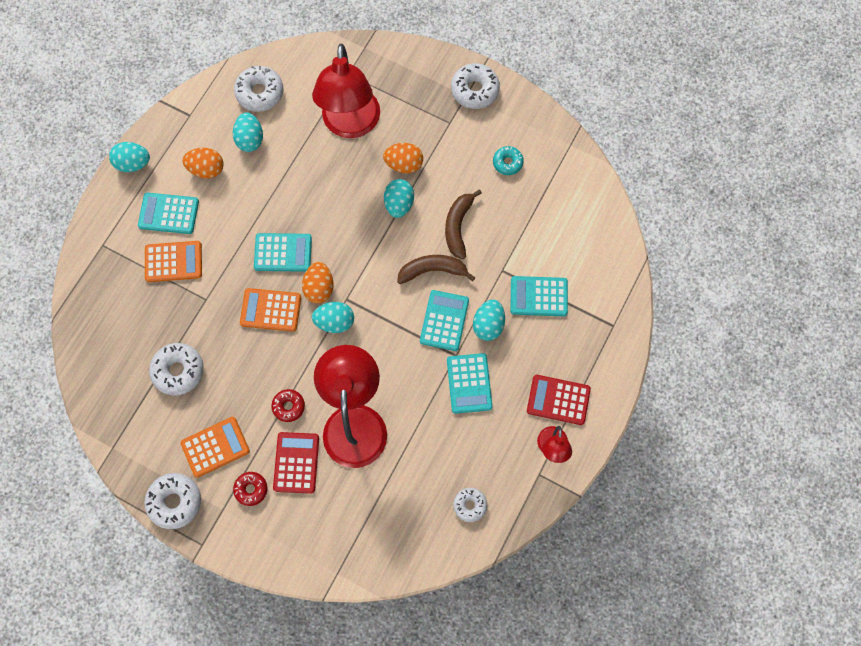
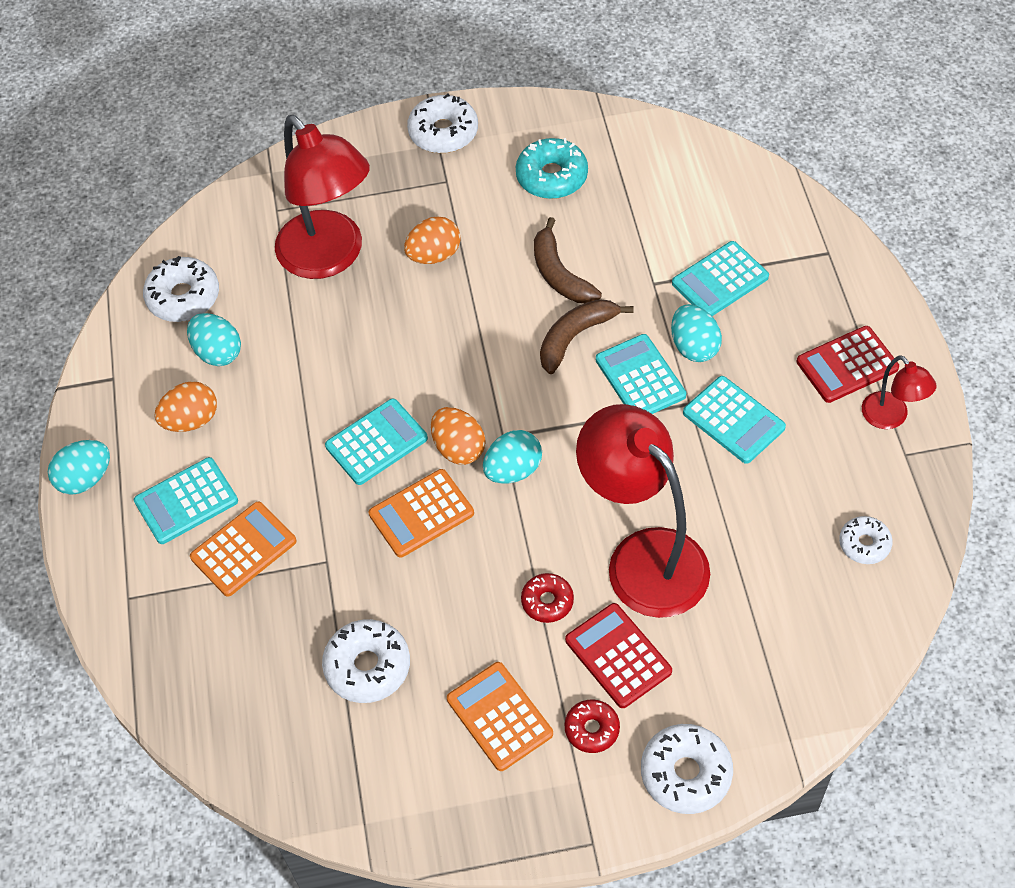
camera: 35 degrees left, 15 degrees down
white donut [144,473,201,529] -> white donut moved to [641,724,733,814]
orange calculator [180,417,250,478] -> orange calculator turned 60 degrees counterclockwise [447,662,553,771]
turquoise egg [384,179,414,218] -> none
turquoise donut [493,146,524,175] -> turquoise donut [516,138,588,199], size x1.63

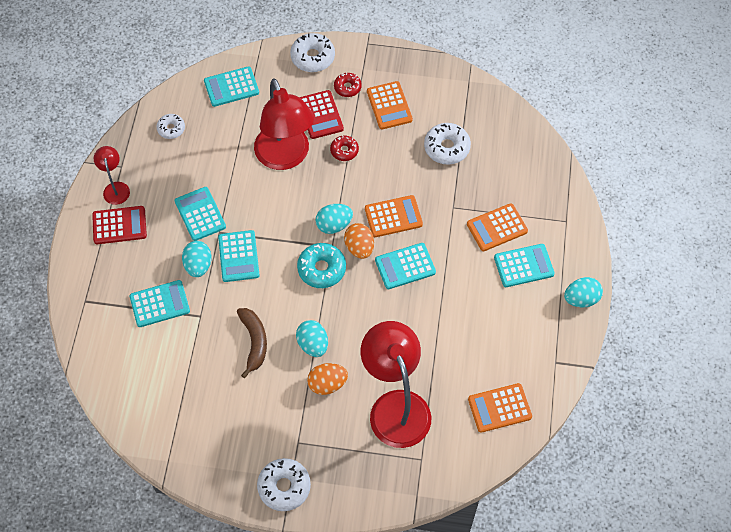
camera: 165 degrees left, 5 degrees up
white donut [143,256,219,322] -> orange calculator [468,383,532,433]
orange egg [154,381,217,432] -> none
turquoise egg [187,313,241,366] -> turquoise egg moved to [296,320,328,357]
turquoise donut [516,138,588,199] -> turquoise donut moved to [297,243,346,288]
brown banana [540,299,634,374] -> none
none -> turquoise calculator [204,66,259,107]

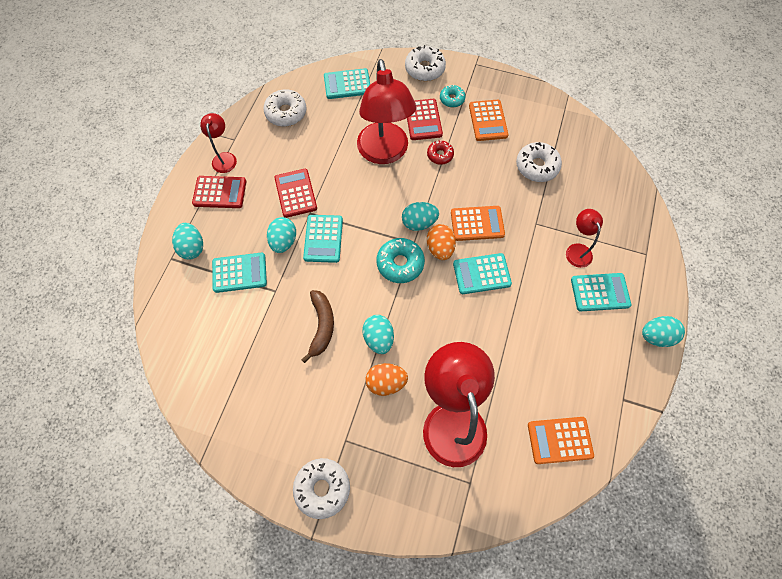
camera: 10 degrees right, 5 degrees up
white donut [156,114,185,139] -> white donut [263,89,306,127], size x1.63
turquoise calculator [175,187,226,241] -> red calculator [275,169,317,218]
red donut [334,73,362,97] -> turquoise donut [440,85,465,107]
orange calculator [467,203,528,251] -> red lamp [566,209,603,268]
none -> turquoise egg [172,223,203,260]

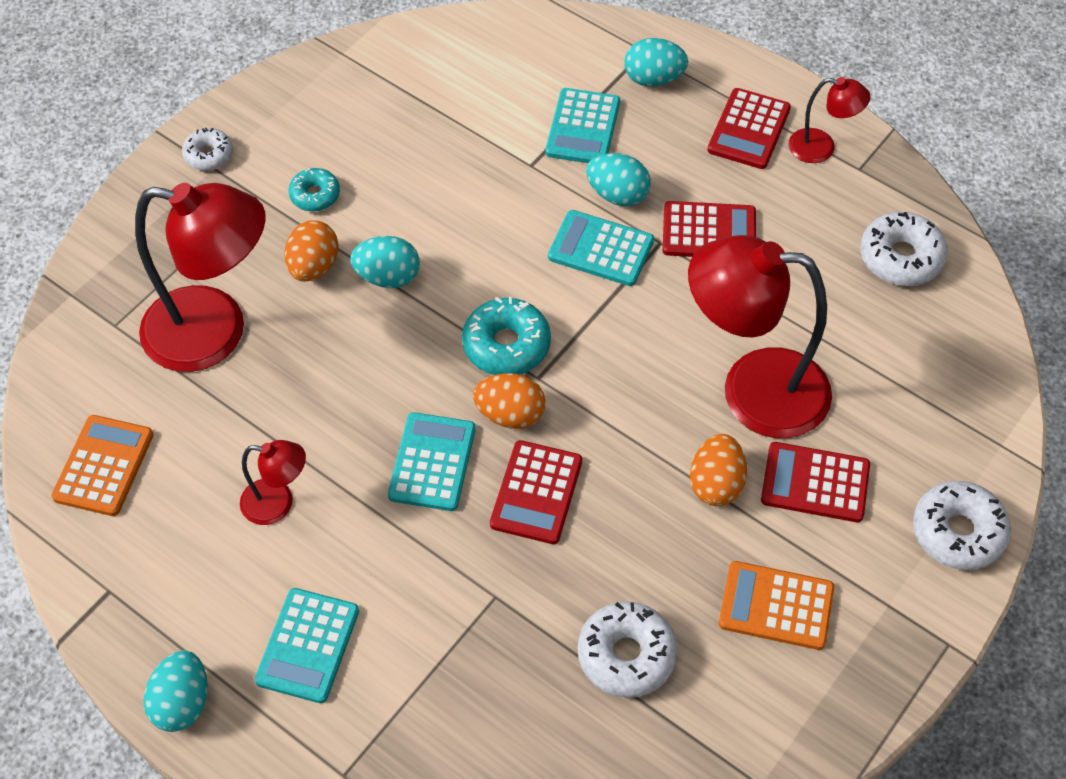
camera: 110 degrees right, 10 degrees down
white donut [293,458,350,519] -> white donut [182,128,233,170], size x0.61
brown banana [301,290,334,363] -> none
turquoise calculator [324,68,370,99] -> none
turquoise egg [402,202,439,231] -> none
red donut [427,140,454,165] -> orange egg [690,434,747,506]
turquoise donut [440,85,465,107] -> turquoise donut moved to [289,168,340,211]
orange calculator [451,206,505,241] -> red calculator [490,440,582,544]
red lamp [566,209,603,268] -> red lamp moved to [240,440,306,525]

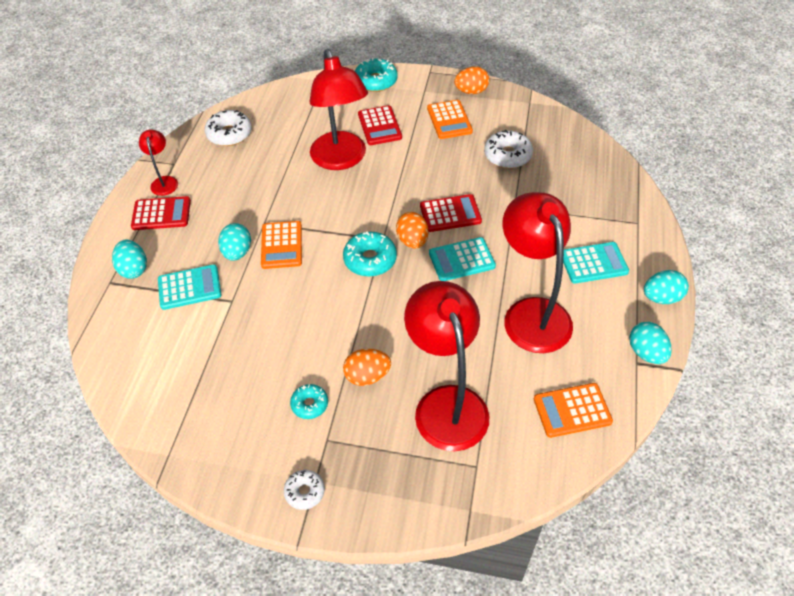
camera: 115 degrees left, 5 degrees down
red lamp [240,440,306,525] -> red lamp [503,192,573,353], size x2.10
turquoise egg [350,236,420,288] -> turquoise egg moved to [629,322,672,364]
turquoise calculator [548,210,654,286] -> orange calculator [261,221,302,269]
red calculator [663,201,756,257] -> none
orange egg [690,434,747,506] -> orange egg moved to [454,66,489,94]
white donut [913,481,1011,570] -> turquoise donut [355,58,397,92]

